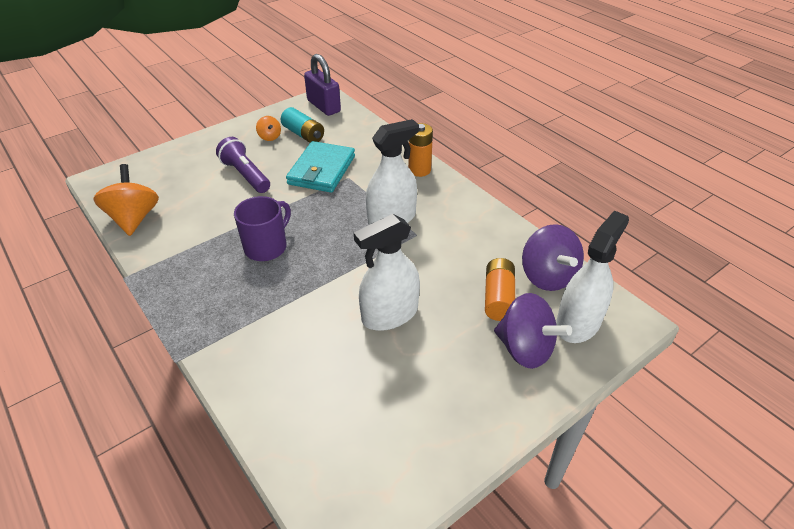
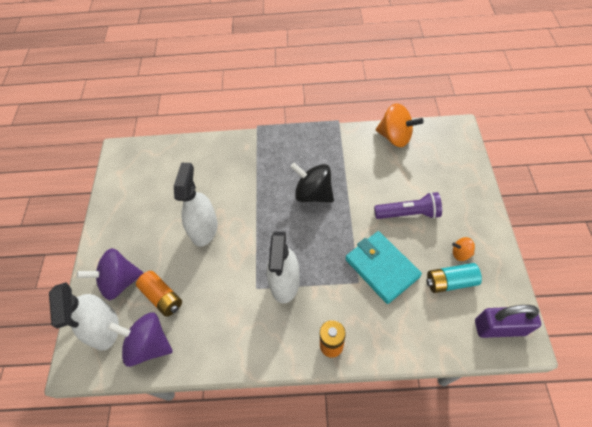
camera: 130 degrees right, 15 degrees up
purple mug [234,196,291,261] -> black spinning top [290,163,334,203]

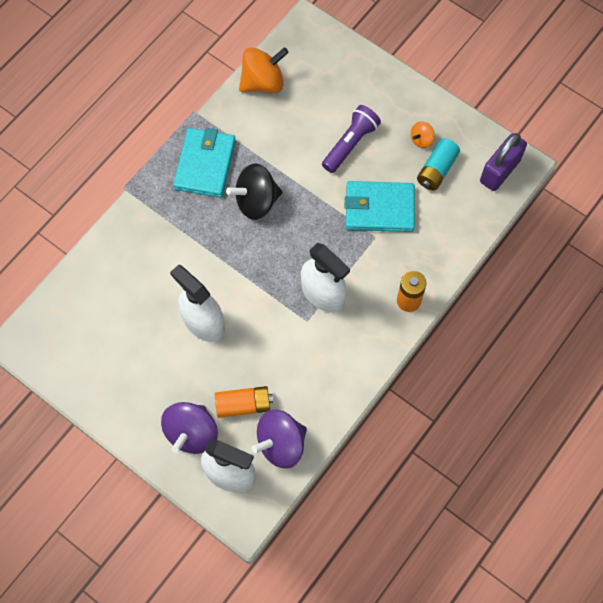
camera: 55 degrees left, 10 degrees up
none -> turquoise wallet [173,128,236,198]

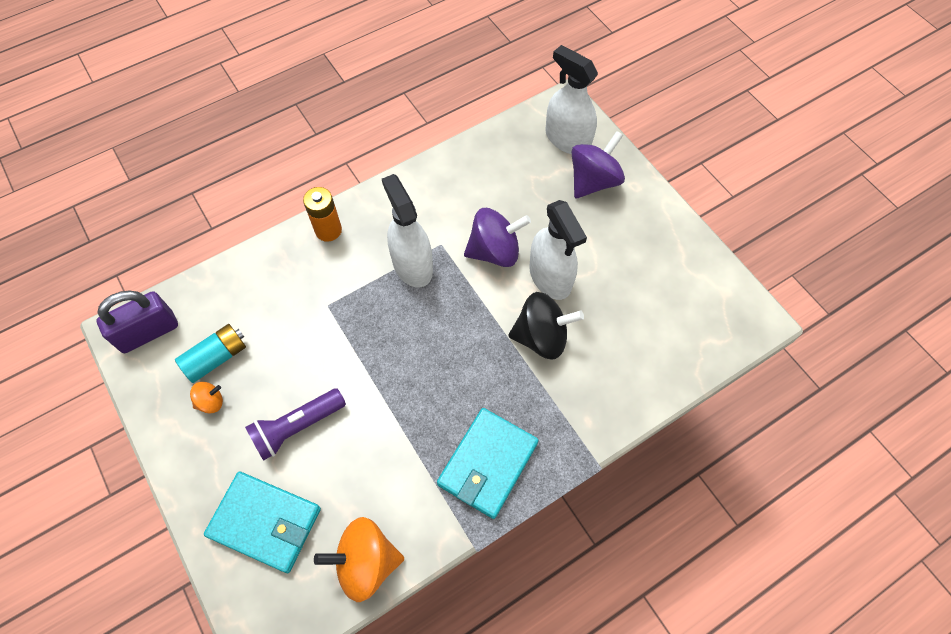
camera: 160 degrees left, 5 degrees down
orange battery [215,386,273,418] -> none
black spinning top [226,163,283,220] -> black spinning top moved to [508,292,584,359]
purple spinning top [251,410,307,469] -> purple spinning top moved to [464,208,531,267]
turquoise wallet [344,181,415,232] -> turquoise wallet moved to [204,472,321,573]

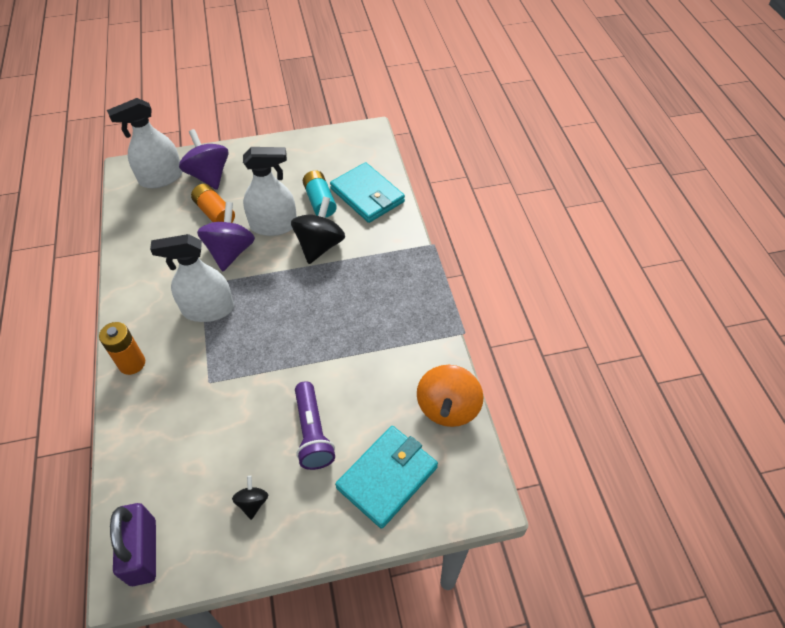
camera: 70 degrees left, 10 degrees down
turquoise battery [175,324,246,383] -> turquoise battery moved to [303,170,337,218]
orange spinning top [190,382,223,413] -> black spinning top [232,476,268,520]
turquoise wallet [437,408,539,519] -> turquoise wallet moved to [330,162,405,223]
none -> orange battery [191,184,235,223]

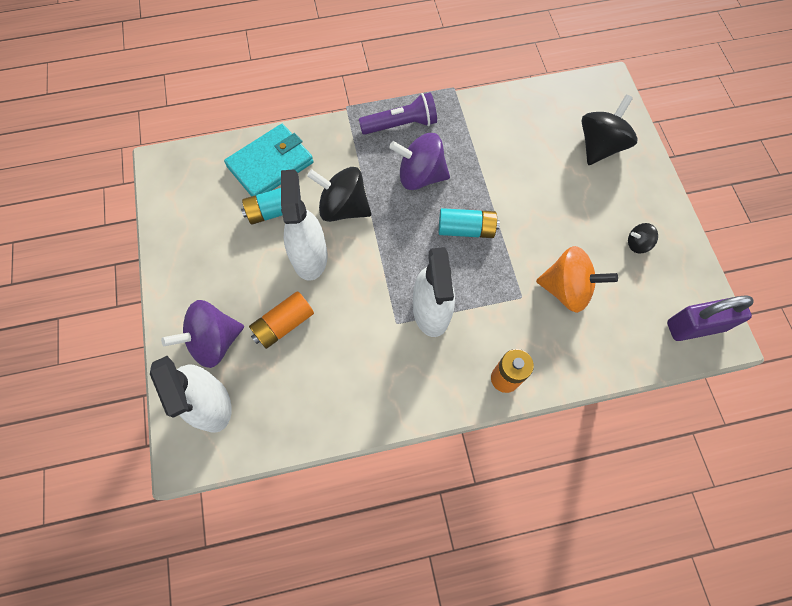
camera: 90 degrees left, 15 degrees up
purple spinning top [197,202,255,271] -> purple spinning top moved to [389,133,450,190]
purple flashlight [295,381,335,470] -> purple flashlight moved to [359,92,437,135]
turquoise wallet [335,426,438,529] -> black spinning top [582,95,638,165]
orange spinning top [417,365,484,427] -> orange spinning top moved to [536,246,618,313]
none -> turquoise battery [439,208,500,238]

